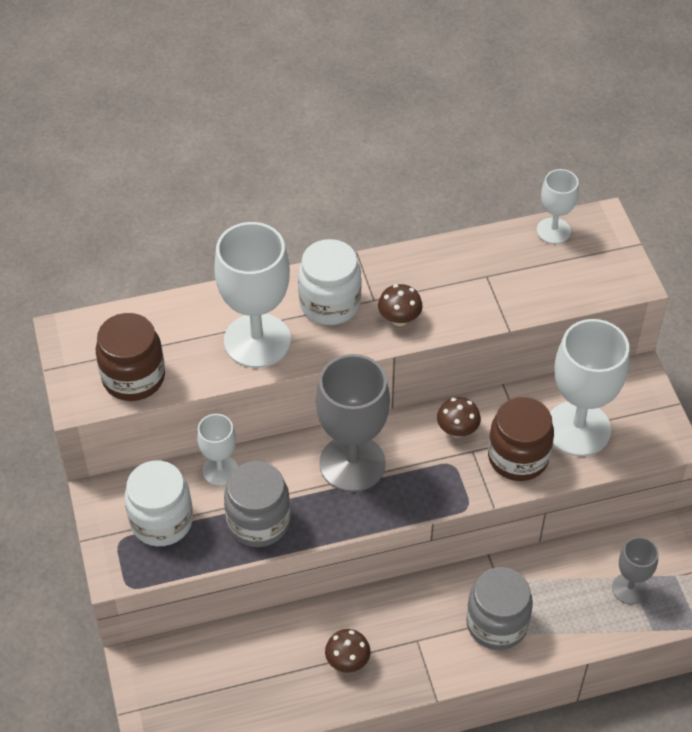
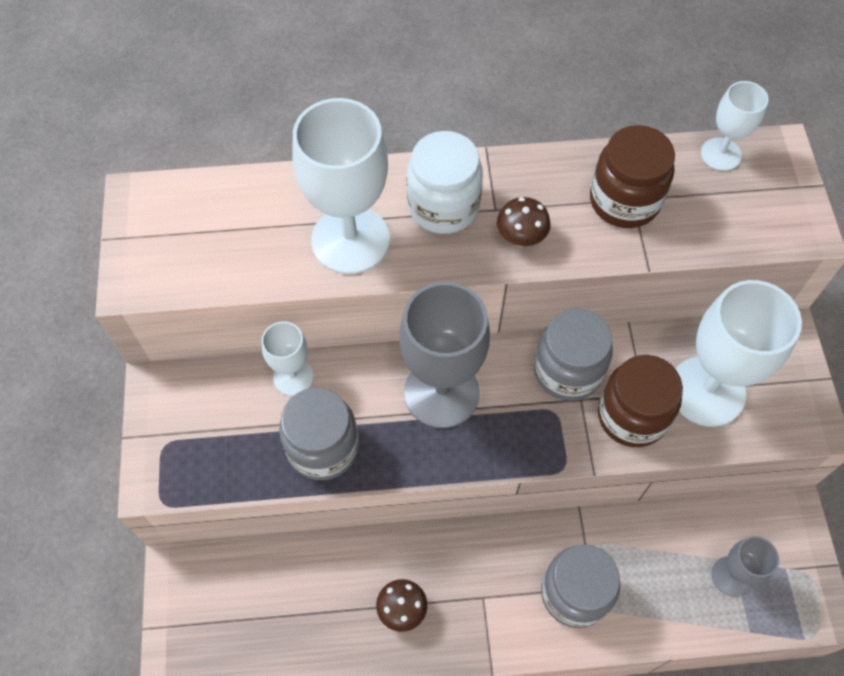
camera: 10 degrees right, 10 degrees up
brown jar [96,313,165,401] -> brown jar moved to [590,125,675,228]
white jar [124,461,193,546] -> none
brown mushroom [437,397,481,438] -> grey jar [534,309,613,401]

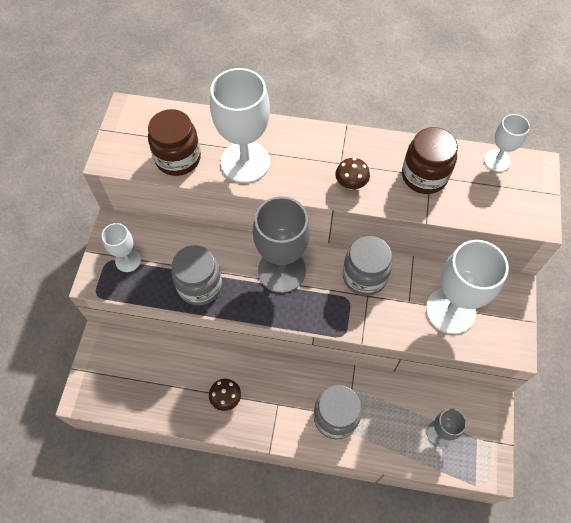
camera: 15 degrees right, 0 degrees up
white goblet [261,321,314,396] -> white goblet moved to [102,223,141,272]
white jar [407,131,483,234] -> none
brown jar [598,355,683,447] -> brown jar moved to [148,109,201,176]

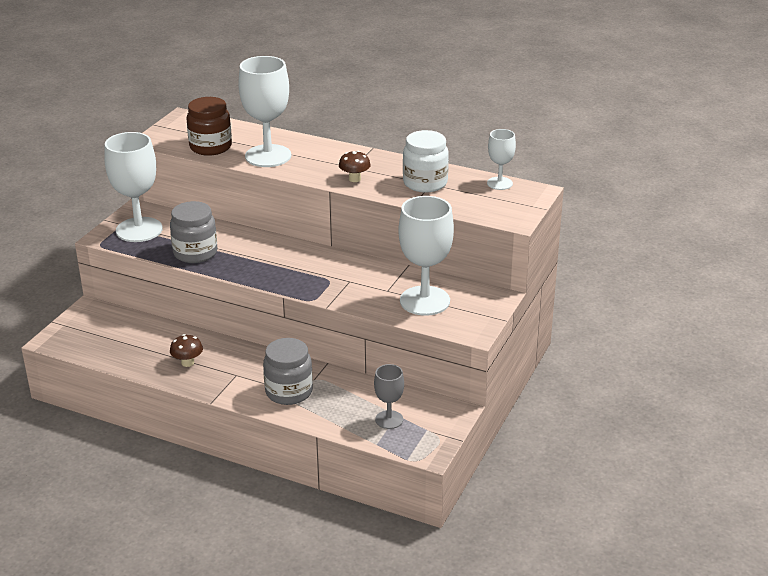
camera: 15 degrees right, 30 degrees down
white goblet [102,223,141,272] -> white goblet [104,132,163,242], size x1.87
grey goblet [253,196,310,293] -> none
grey jar [343,236,393,296] -> none
brown jar [402,127,458,194] -> white jar [403,130,449,193]

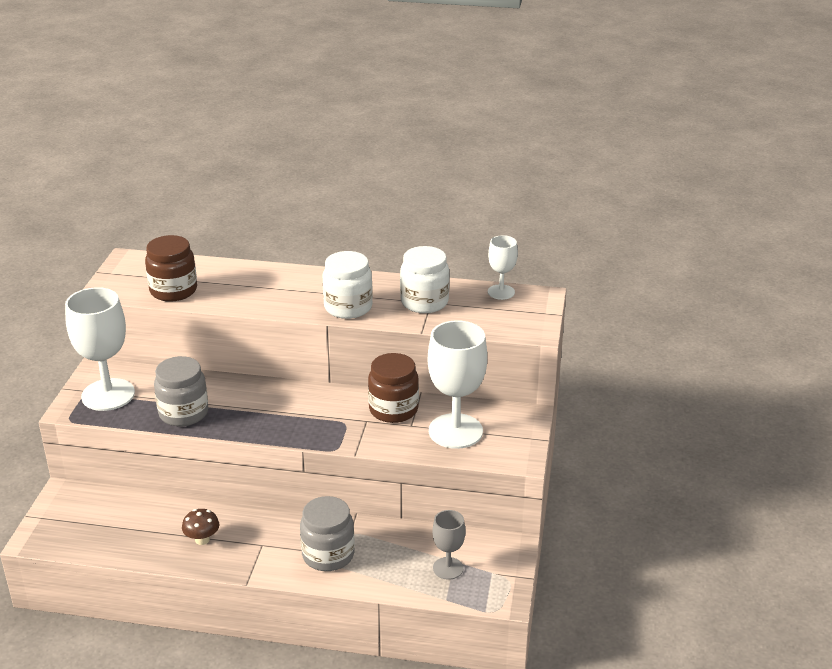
camera: 15 degrees left, 0 degrees up
white goblet [238,56,291,167] -> none
brown mushroom [339,151,371,182] -> white jar [323,251,373,319]
none -> brown jar [368,353,419,423]

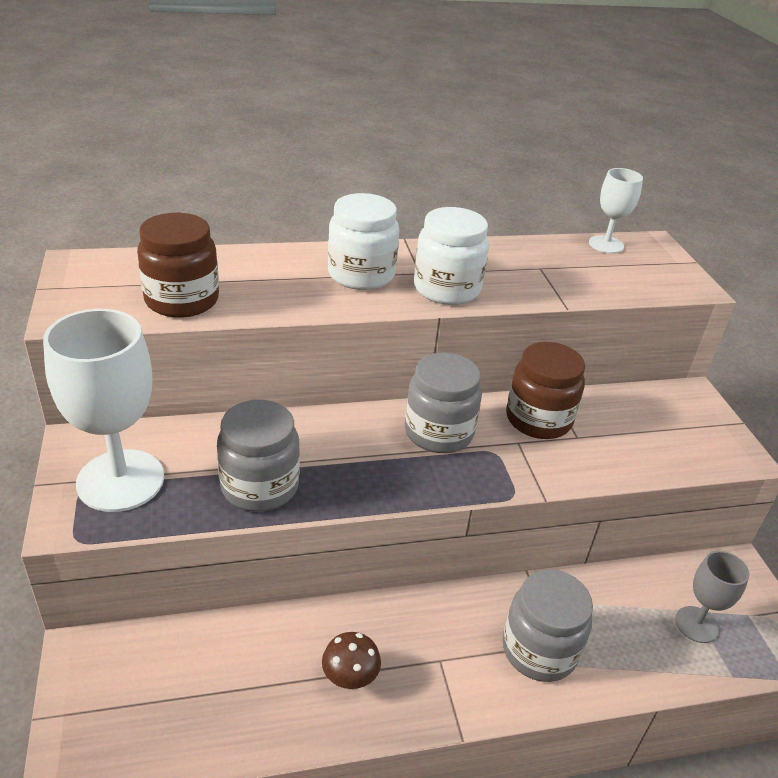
camera: 25 degrees left, 5 degrees up
white jar [400,246,450,313] -> white jar moved to [328,193,399,290]
white goblet [428,320,487,449] -> none
none -> grey jar [405,352,482,453]

